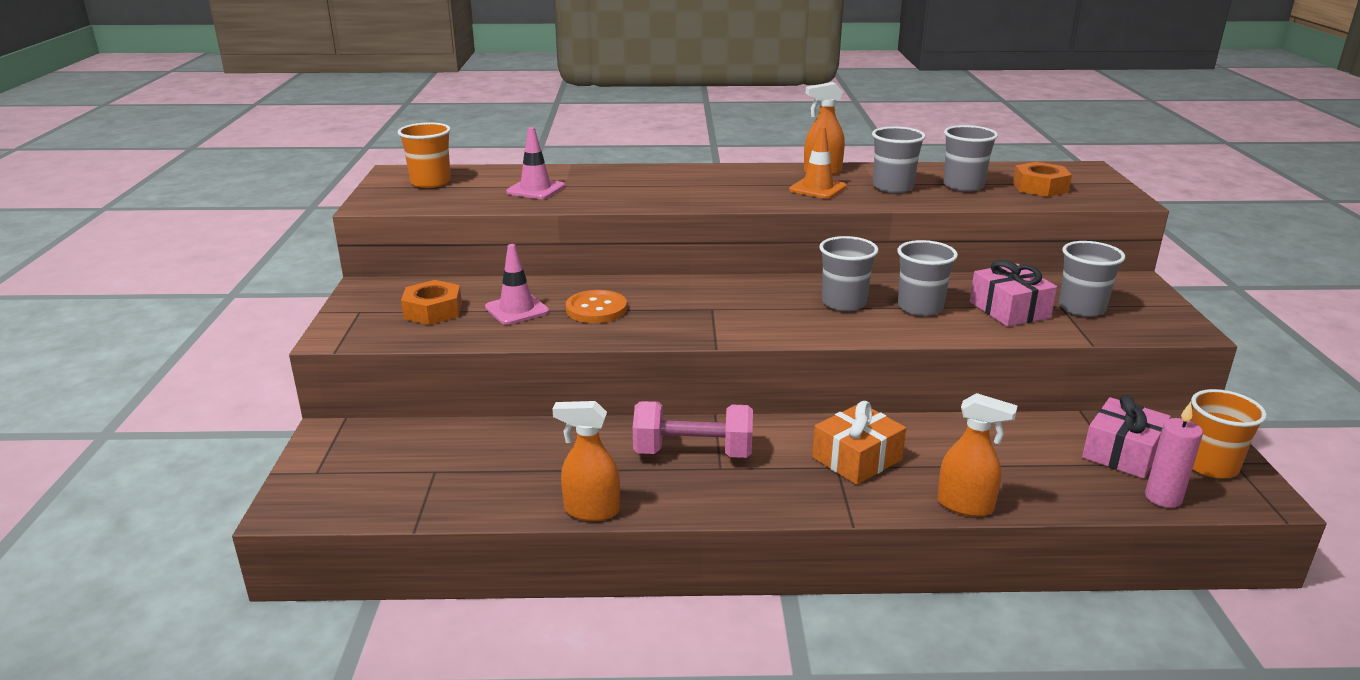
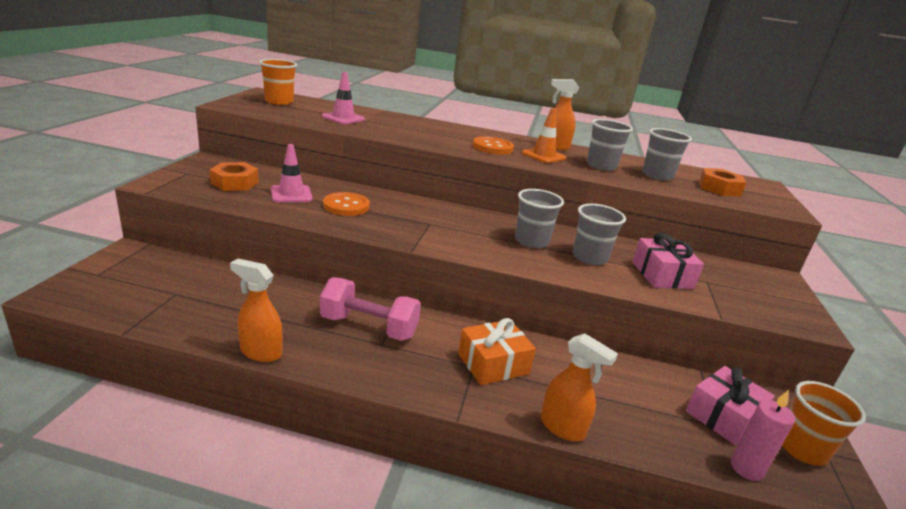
camera: 10 degrees right, 0 degrees up
grey cup [1059,241,1125,317] -> none
none -> orange button [473,136,514,154]

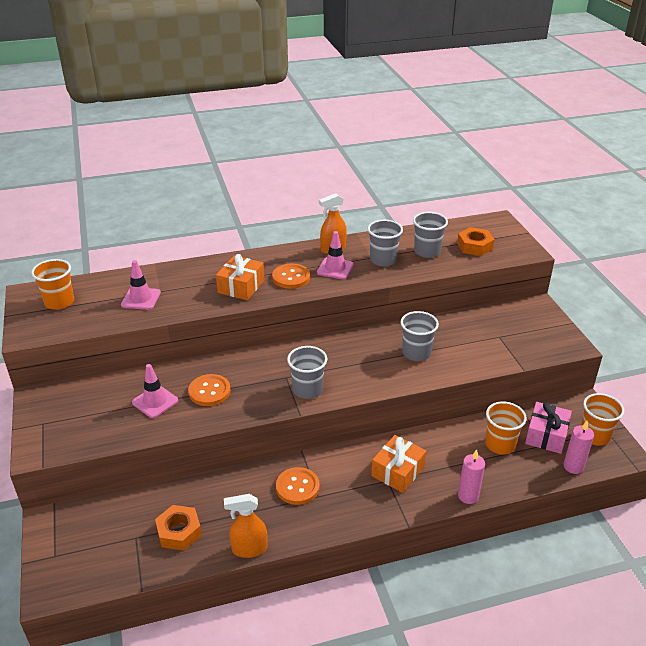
camera: 25 degrees left, 10 degrees up
orange nut [209,162,259,191] -> orange nut moved to [155,505,202,551]
pink dumbbell [320,277,421,341] -> orange button [276,467,320,505]
grey cup [515,189,564,248] -> grey cup moved to [287,346,327,399]
orange traffic cone [522,108,566,163] -> pink traffic cone [317,231,354,279]
orange spray bottle [541,334,618,441] -> pink candle [458,449,485,504]
pink gift [632,233,704,289] -> none
none -> orange gift [216,254,264,300]
none -> orange cup [485,402,527,455]

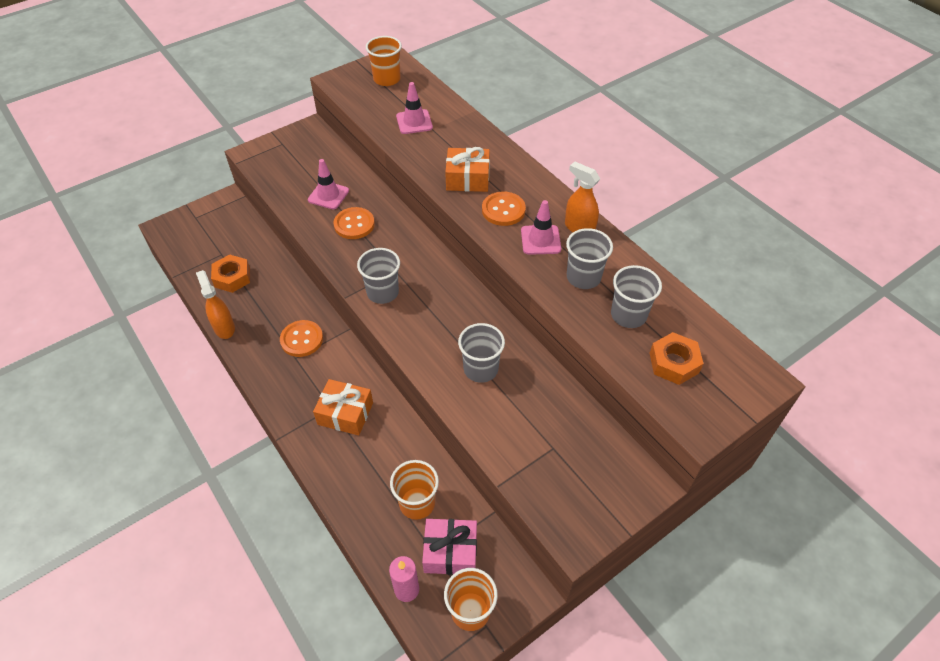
camera: 70 degrees right, 15 degrees up
pink candle [458,449,485,504] -> none

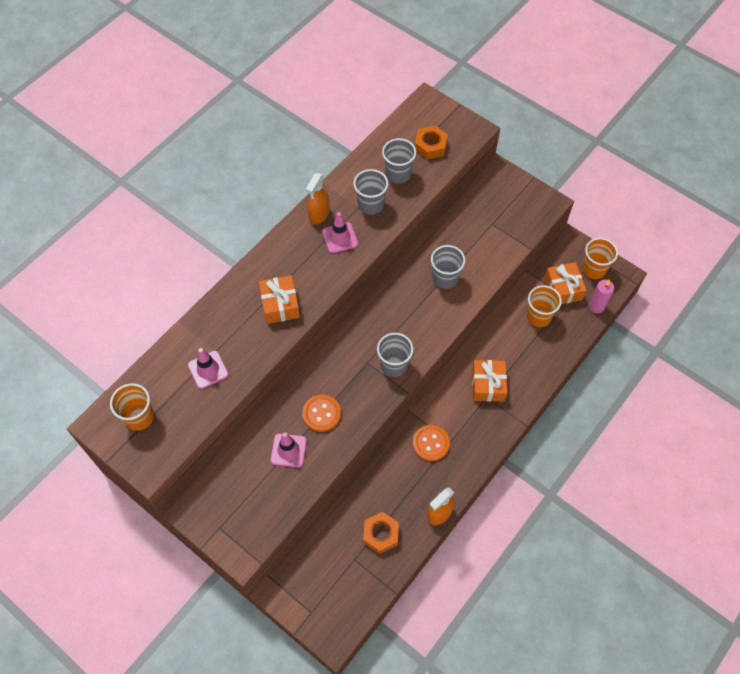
camera: 105 degrees left, 10 degrees up
pink gift [422,519,477,575] -> orange gift [544,262,587,304]
orange button [482,192,526,226] -> none

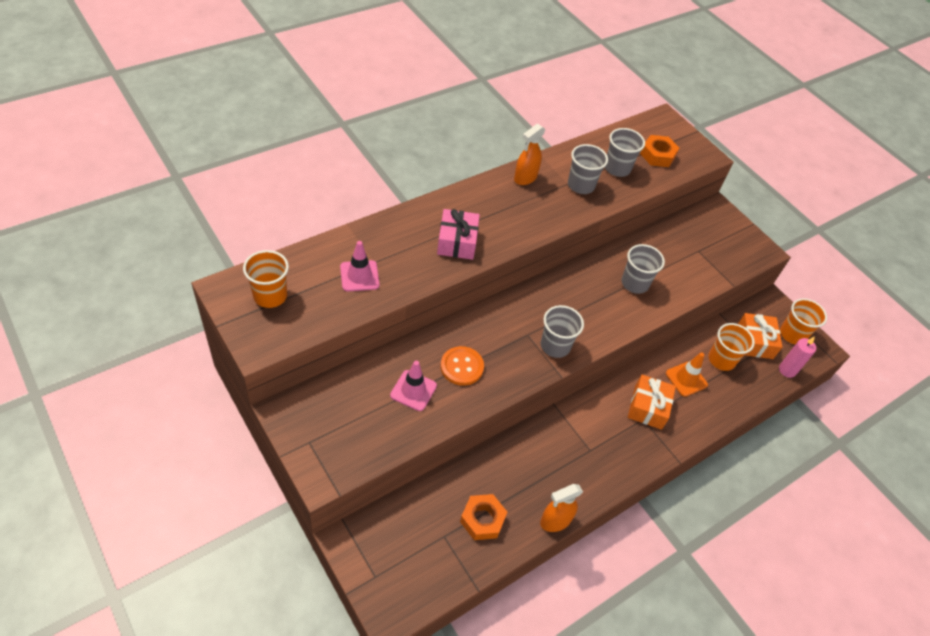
camera: 10 degrees right, 10 degrees down
orange gift [259,275,300,324] -> pink gift [437,209,480,260]
pink traffic cone [322,212,358,253] -> none
orange button [413,425,450,461] -> none
none -> orange traffic cone [666,352,708,397]

